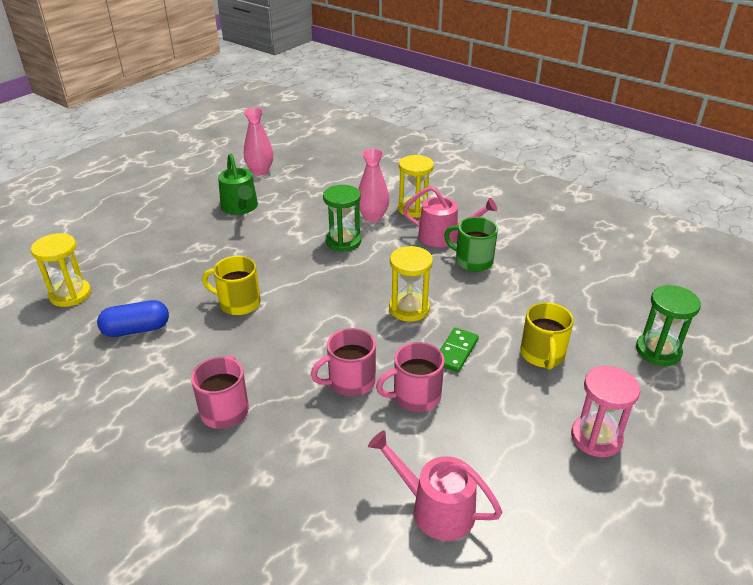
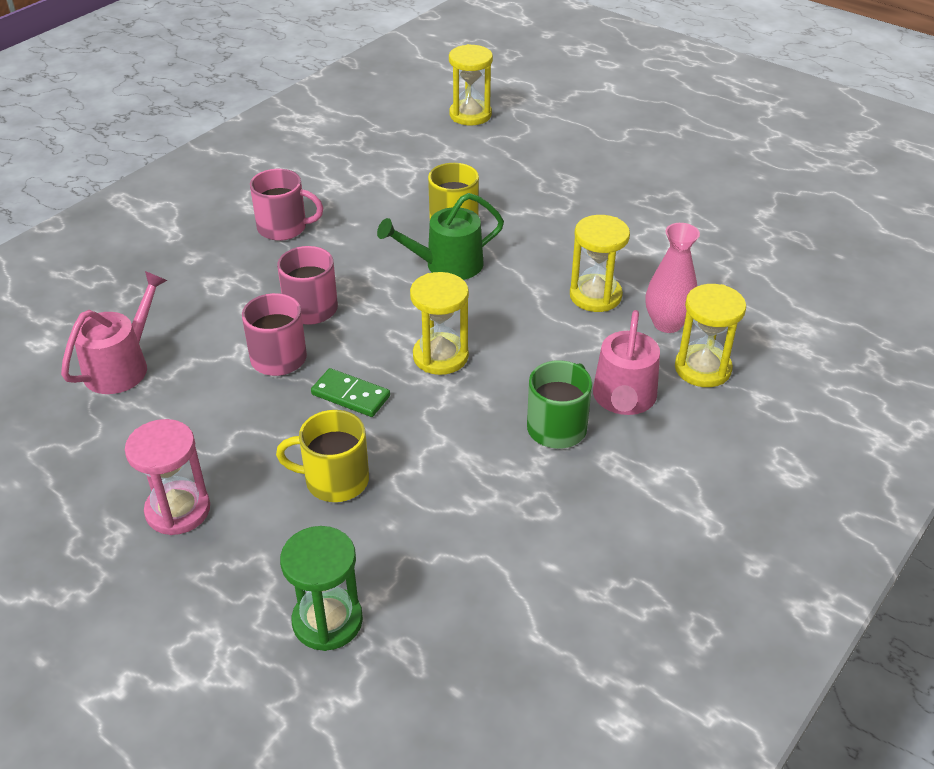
camera: 90 degrees right, 5 degrees up
blue capsule [97,300,169,337] -> none
green watering can [218,154,258,215] -> green watering can moved to [377,193,504,280]
pink vase [244,108,273,176] -> none
green hourglass [323,185,361,252] -> yellow hourglass [570,215,630,312]

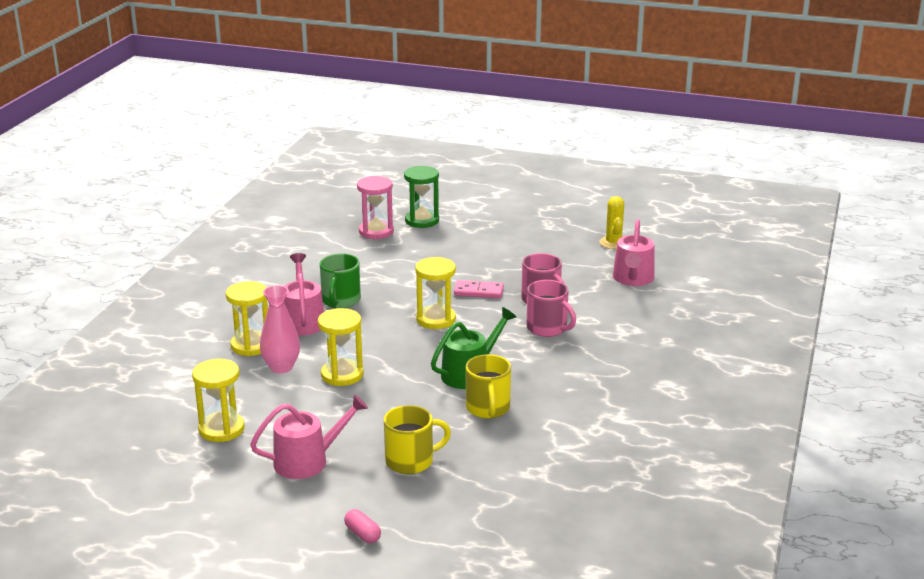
camera: 160 degrees right, 15 degrees down
pink hourglass [125,419,210,535] -> pink hourglass moved to [357,176,394,239]
pink mug [250,169,323,241] -> none
yellow mug [276,410,369,502] -> yellow mug moved to [384,405,451,474]
green domino [311,368,390,417] -> pink domino [454,280,504,298]
yellow hourglass [449,44,493,125] -> yellow hourglass moved to [192,359,244,442]
none -> pink watering can [250,394,368,479]
none -> pink capsule [344,509,381,543]
none -> yellow cactus [599,196,624,249]

